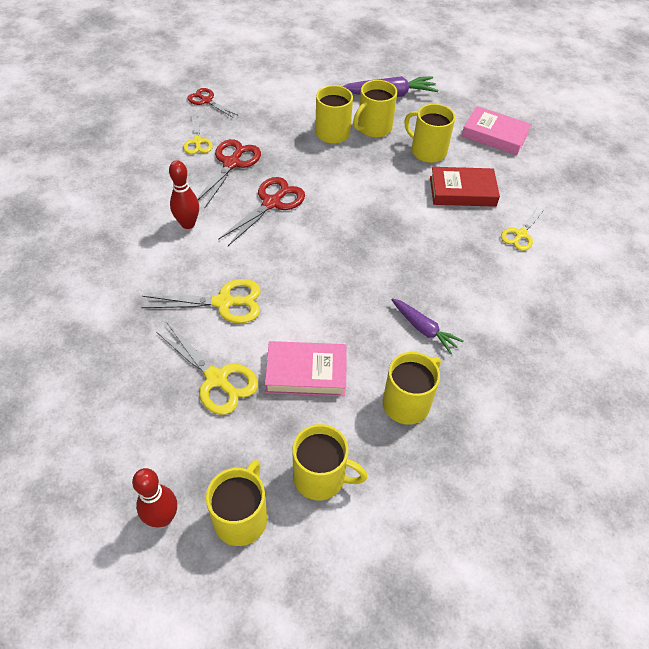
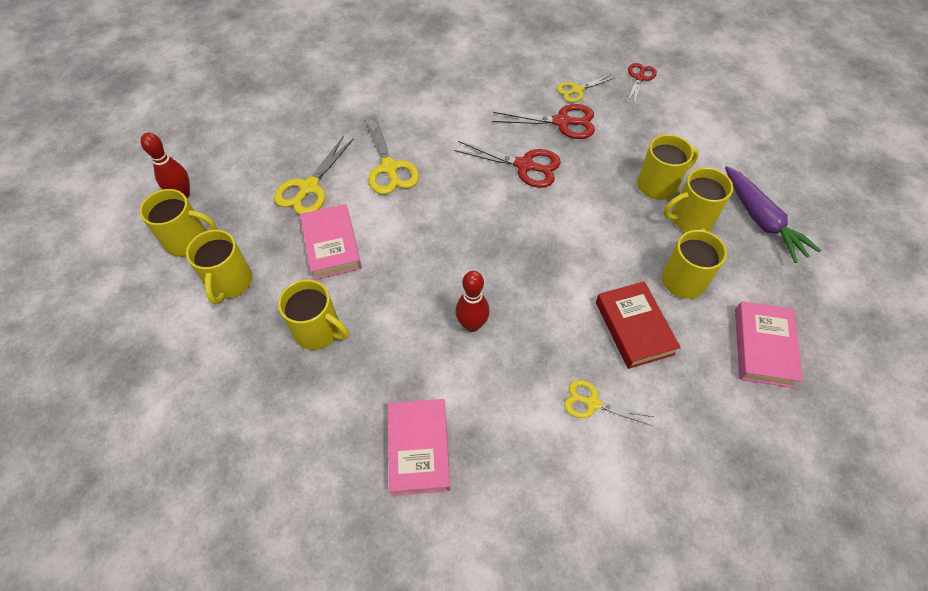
camera: 75 degrees right, 5 degrees up
red bowling pin [169,160,199,229] -> red bowling pin moved to [455,271,489,332]
yellow mug [353,80,397,138] -> yellow mug turned 45 degrees counterclockwise [664,167,733,232]
purple carrot [391,298,463,354] -> none
none -> pink book [388,399,450,496]

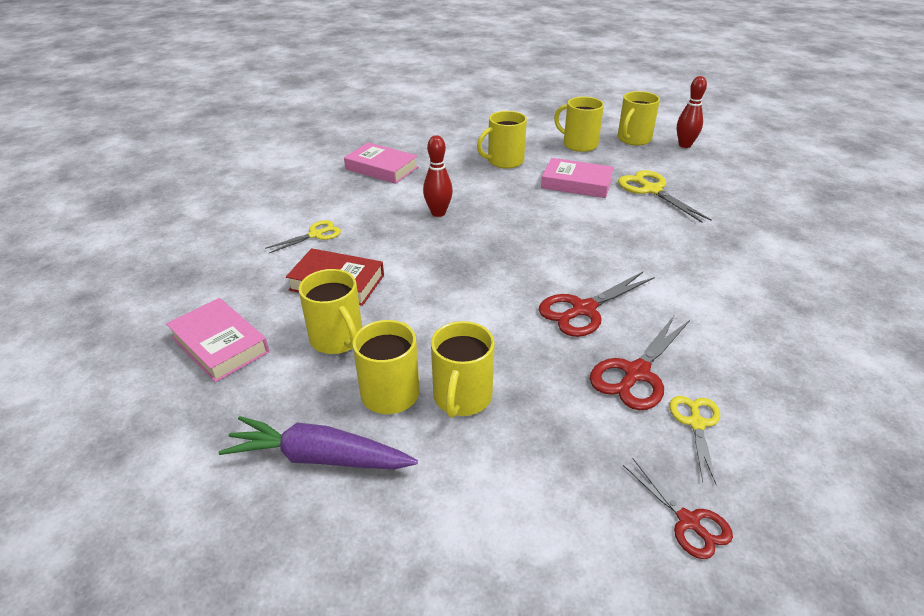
camera: 125 degrees right, 20 degrees down
yellow scissors [365,118,419,194] -> none

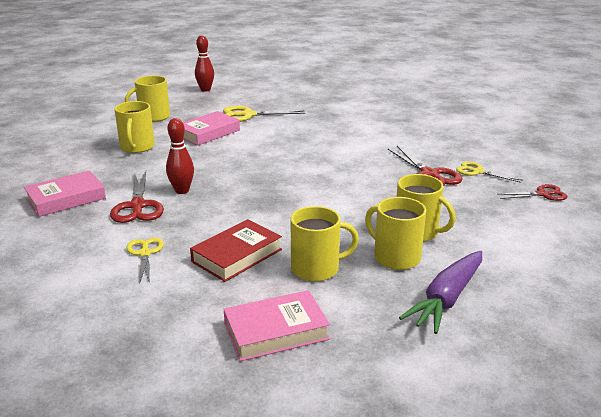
camera: 65 degrees left, 10 degrees down
red scissors [539,272,655,337] -> red scissors moved to [110,171,164,223]
yellow mug [618,91,660,146] -> none

